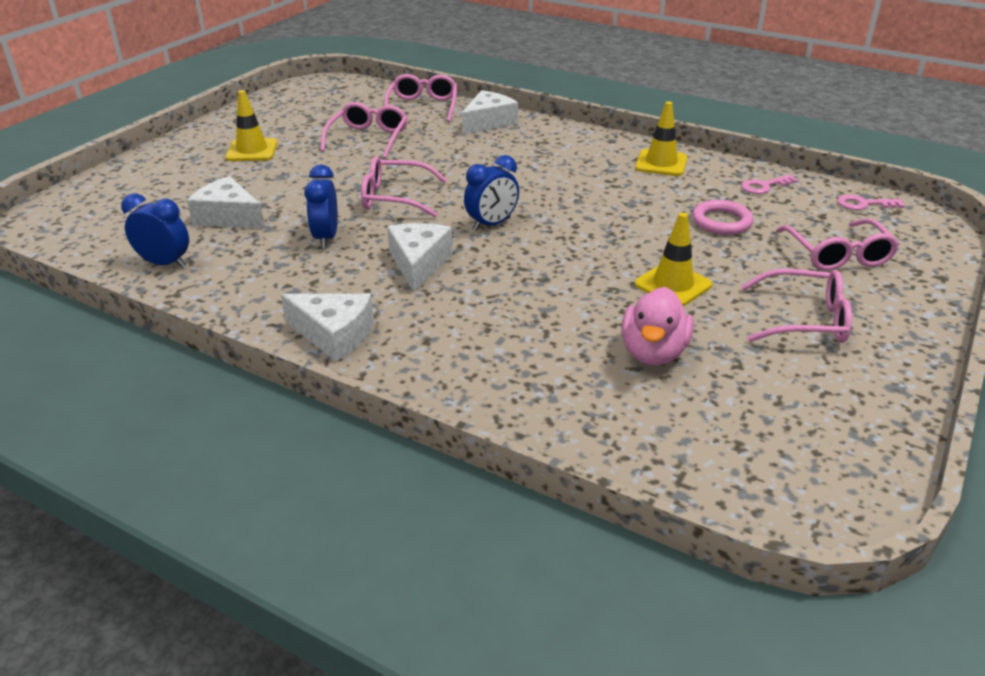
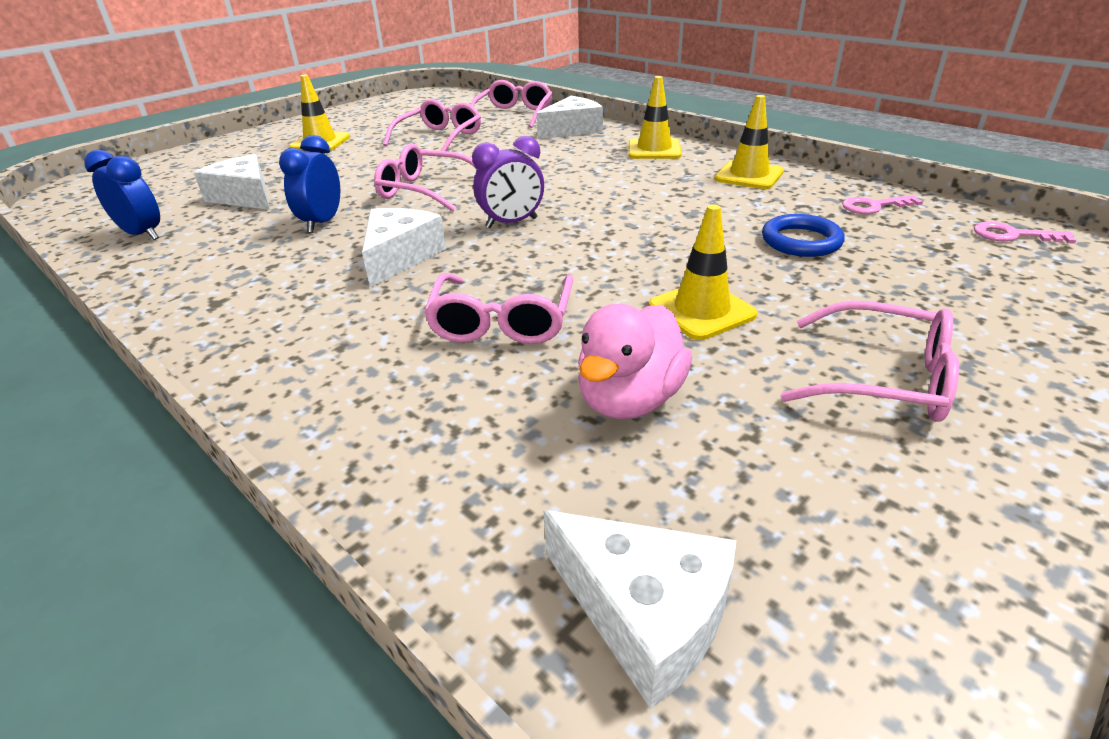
camera: 15 degrees right, 0 degrees up
white cheese [281,293,374,361] -> white cheese moved to [543,510,736,709]
blue clock [464,155,519,231] -> purple clock [472,136,544,228]
pink ring [692,200,753,235] -> blue ring [762,214,845,257]
pink glasses [776,218,900,271] -> pink glasses moved to [424,273,573,344]
none -> yellow traffic cone [629,76,682,159]

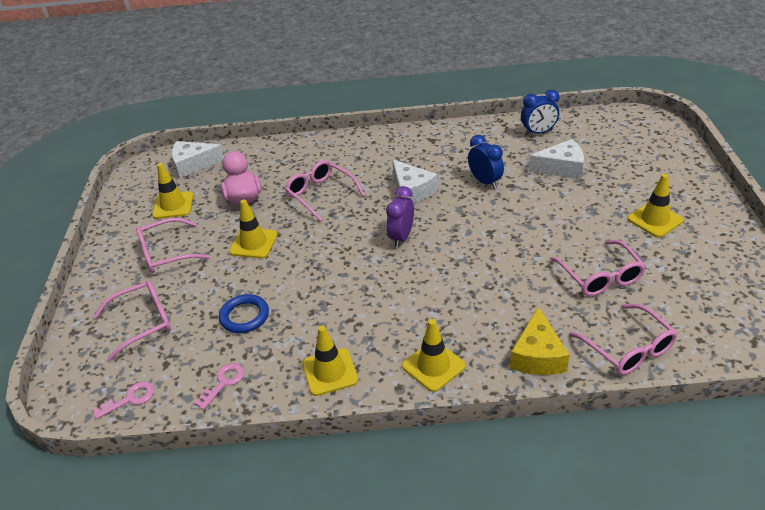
camera: 135 degrees right, 5 degrees up
pink glasses [374,143,475,212] -> pink glasses moved to [93,280,171,361]
white cheese [537,96,603,139] -> yellow cheese [510,306,570,375]
none -> yellow traffic cone [152,163,194,219]

